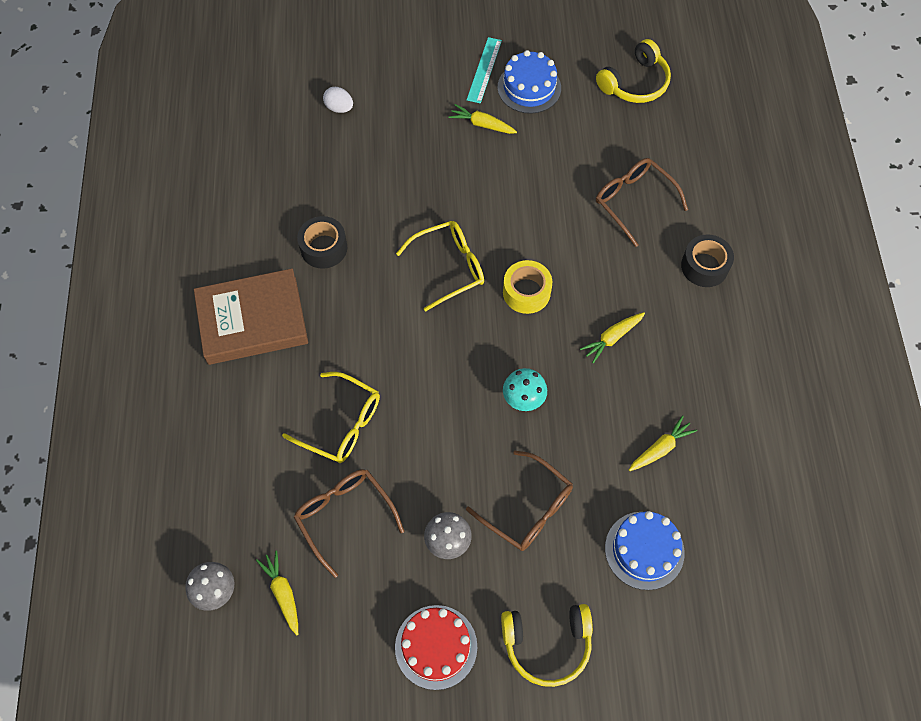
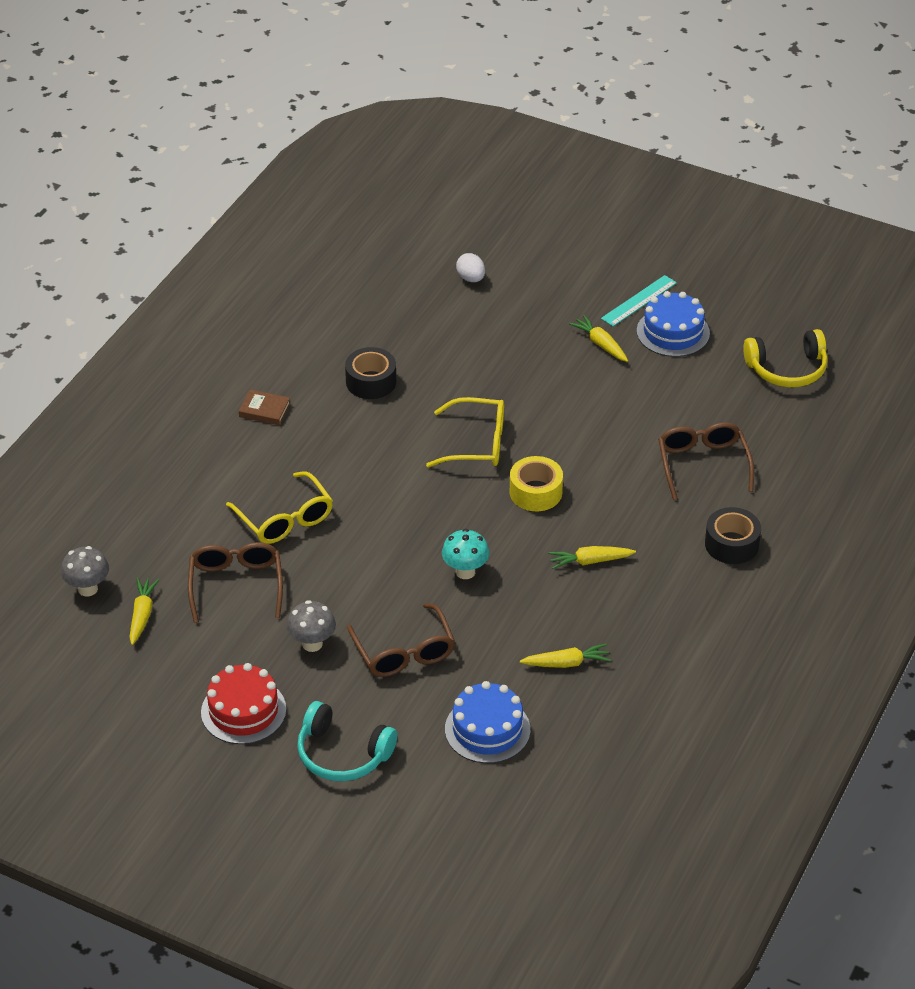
camera: 30 degrees right, 20 degrees down
brown book [194,269,308,365] -> brown book [239,389,291,425], size x0.41
yellow headphones [501,604,593,687] -> turquoise headphones [297,701,397,781]

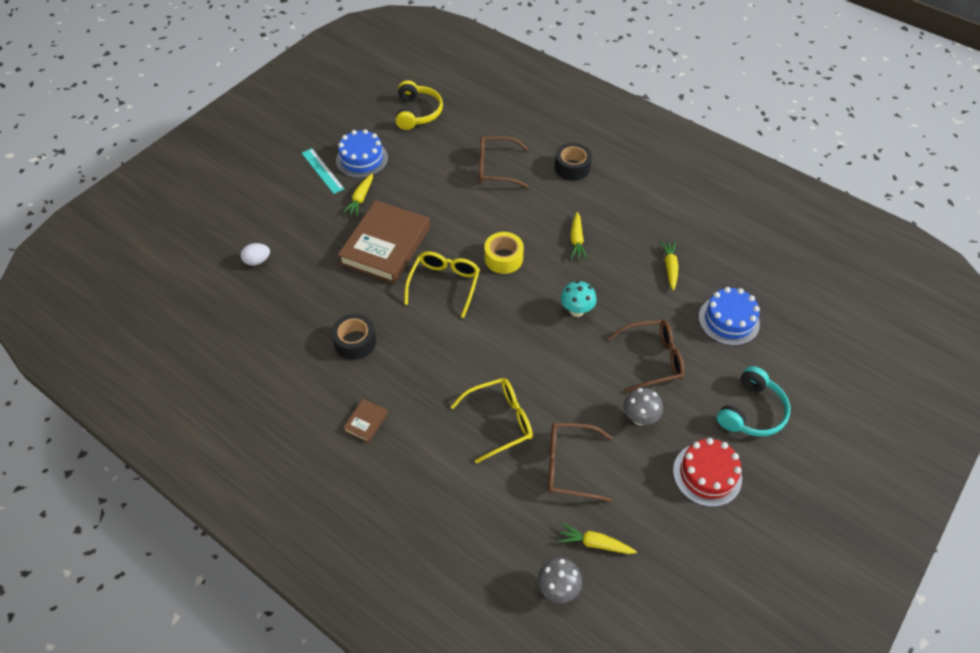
camera: 80 degrees left, 10 degrees up
yellow carrot [569,315,628,362] -> yellow carrot turned 45 degrees counterclockwise [343,173,373,216]
none -> brown book [338,200,430,284]

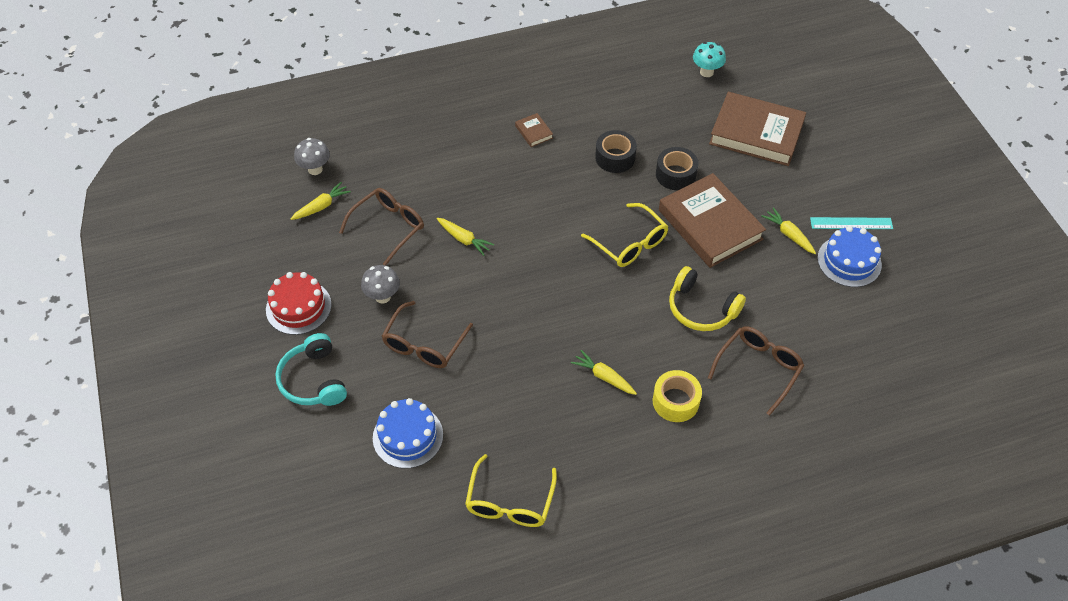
camera: 125 degrees right, 0 degrees up
white egg [241,243,270,266] -> brown book [709,92,806,166]
yellow headphones [396,80,443,130] -> yellow headphones moved to [669,266,746,331]
yellow glasses [451,378,533,464] -> yellow glasses moved to [465,454,557,527]
yellow tape [484,232,524,274] -> yellow tape moved to [653,370,702,422]
black tape [555,143,592,181] -> black tape moved to [656,147,698,190]
turquoise mushroom [561,281,597,317] -> turquoise mushroom moved to [693,42,726,77]
yellow carrot [660,241,679,291] -> yellow carrot moved to [437,218,494,256]

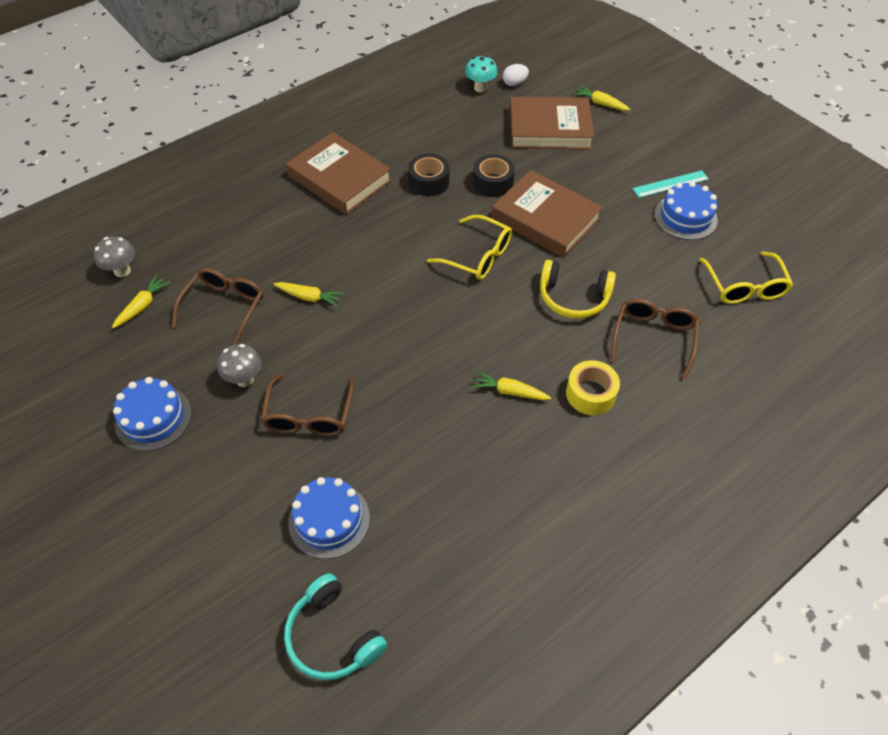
camera: 20 degrees left, 0 degrees up
red cake [266,272,332,335] -> blue cake [113,377,192,451]
turquoise headphones [275,333,347,406] -> turquoise headphones moved to [284,573,387,680]
yellow glasses [465,454,557,527] -> yellow glasses moved to [699,252,793,304]
brown book [515,113,553,147] -> brown book [286,132,392,215], size x2.46
yellow carrot [762,207,816,254] -> yellow carrot moved to [573,85,630,111]
none -> white egg [503,64,529,86]

